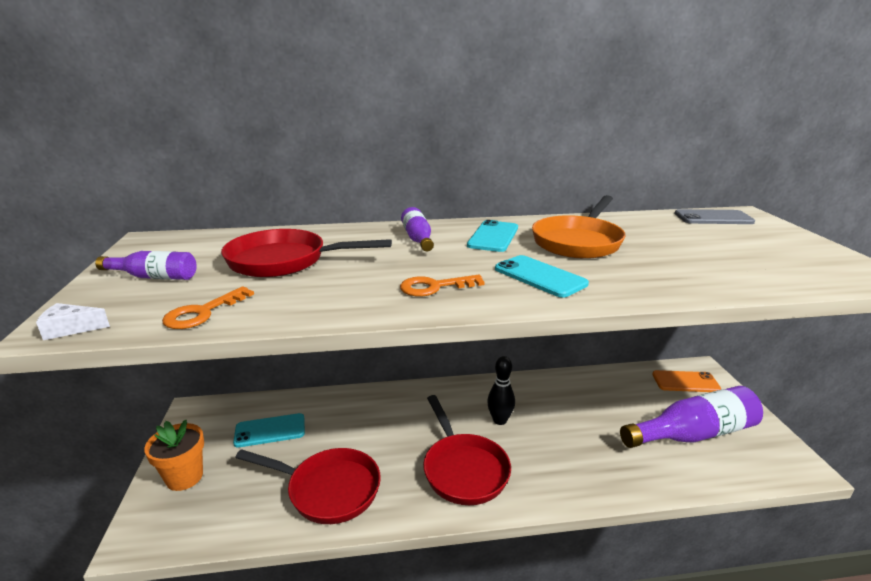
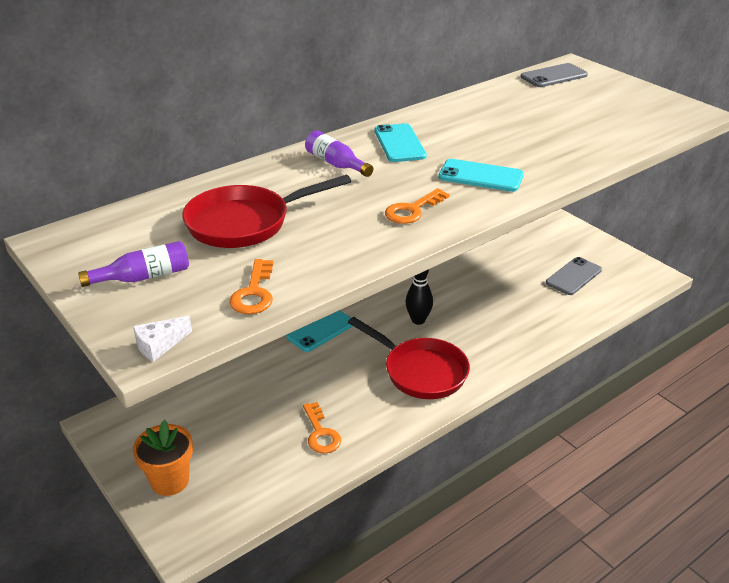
camera: 30 degrees left, 10 degrees up
turquoise phone [233,413,305,448] -> turquoise phone moved to [286,310,353,352]
red pan [235,448,381,524] -> orange key [303,402,341,454]
orange pan [532,195,626,259] -> none
purple bottle [620,386,763,448] -> grey phone [546,257,602,295]
orange phone [652,370,721,392] -> none

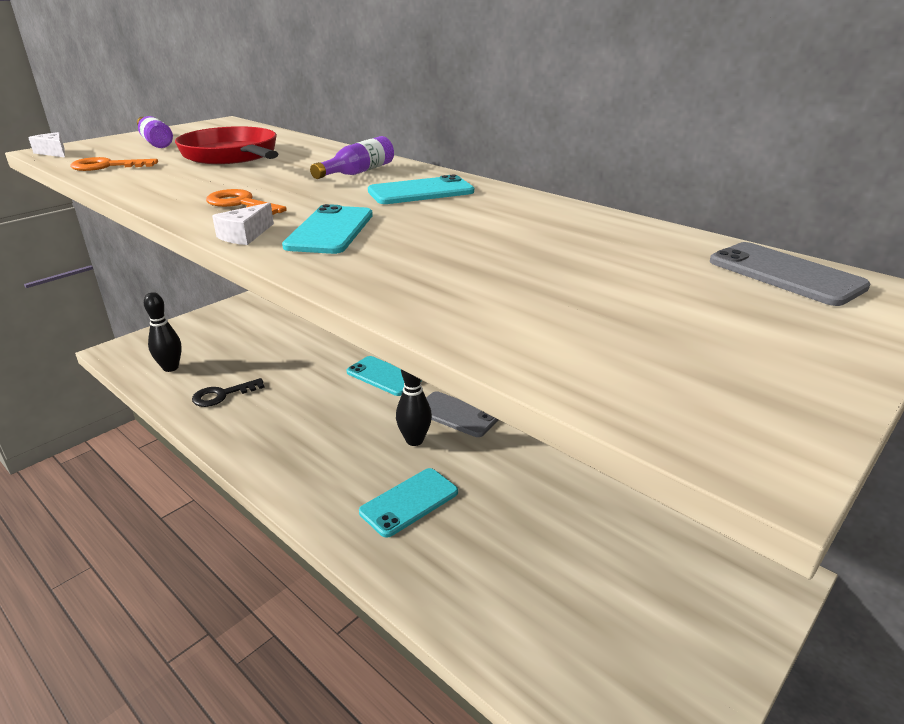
camera: 80 degrees right, 5 degrees down
orange flower pot [133,420,193,496] -> none
orange key [303,402,341,454] -> black key [192,378,265,407]
red pan [348,317,470,399] -> none
grey phone [546,257,602,295] -> grey phone moved to [426,391,498,437]
none -> black bowling pin [144,292,182,372]
none -> white cheese [212,202,274,245]
none -> turquoise phone [359,468,458,538]

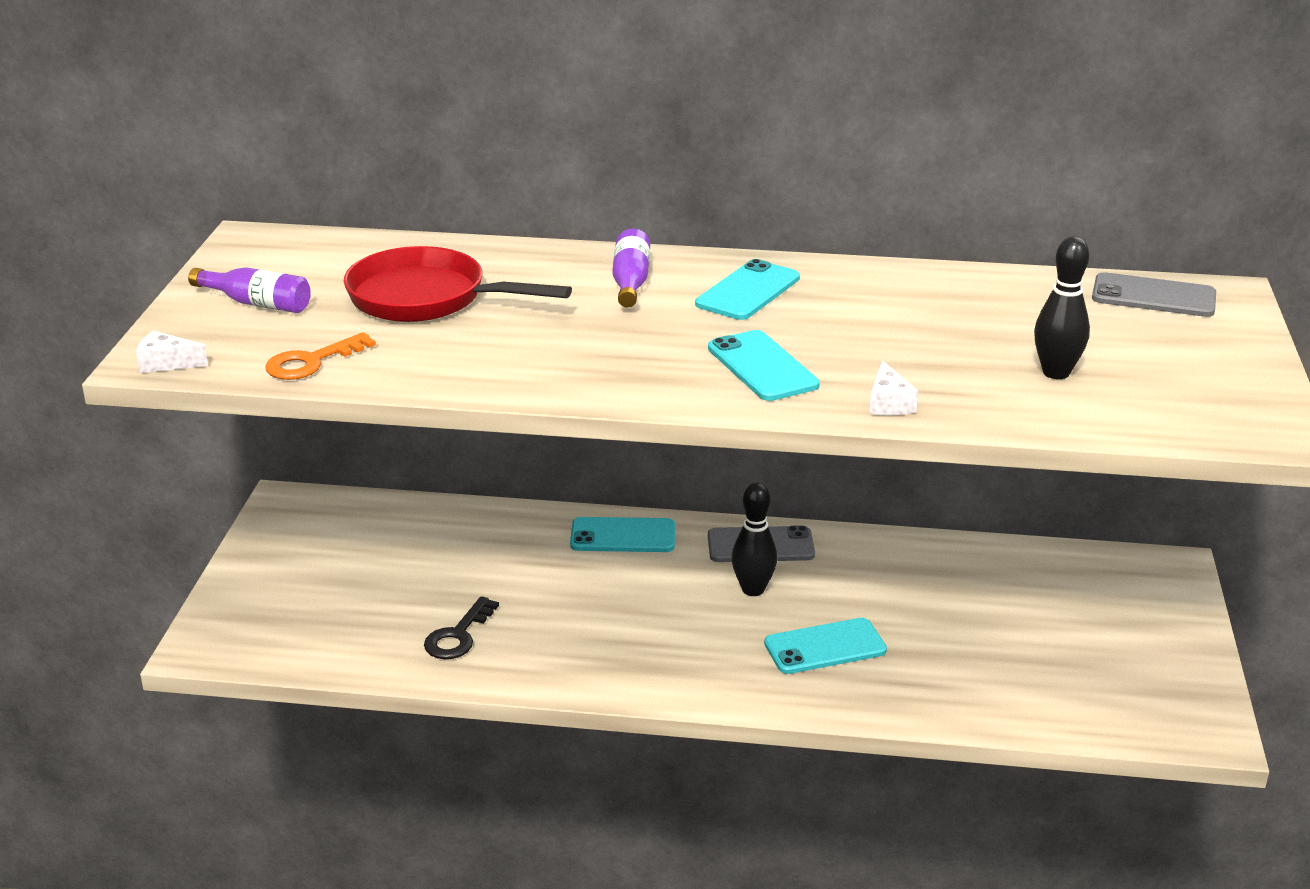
camera: 35 degrees left, 0 degrees up
black bowling pin [144,292,182,372] -> black bowling pin moved to [1034,236,1090,379]
orange key [206,189,287,215] -> none
white cheese [212,202,274,245] -> white cheese moved to [869,360,918,415]
turquoise phone [359,468,458,538] -> turquoise phone turned 60 degrees clockwise [764,618,887,674]

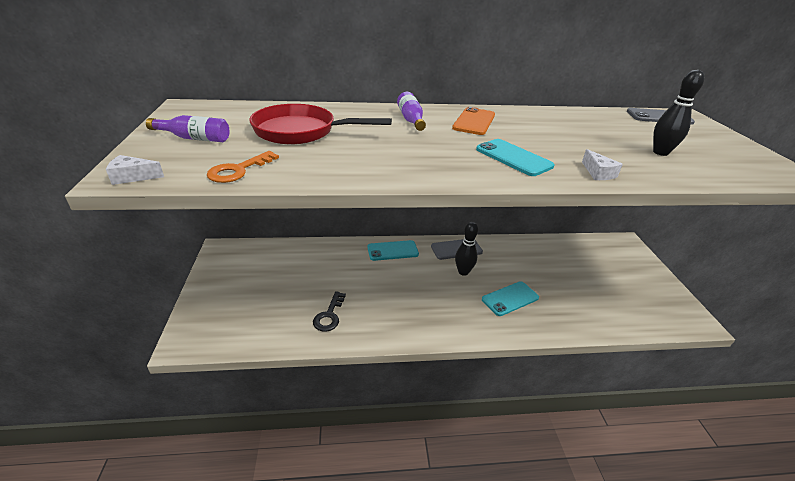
camera: 15 degrees left, 5 degrees up
turquoise phone [695,259,800,320] -> orange phone [452,107,495,135]

